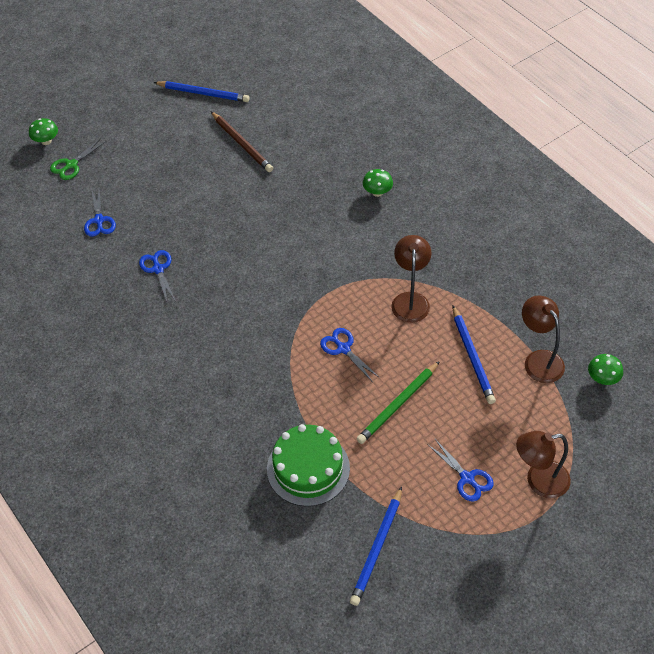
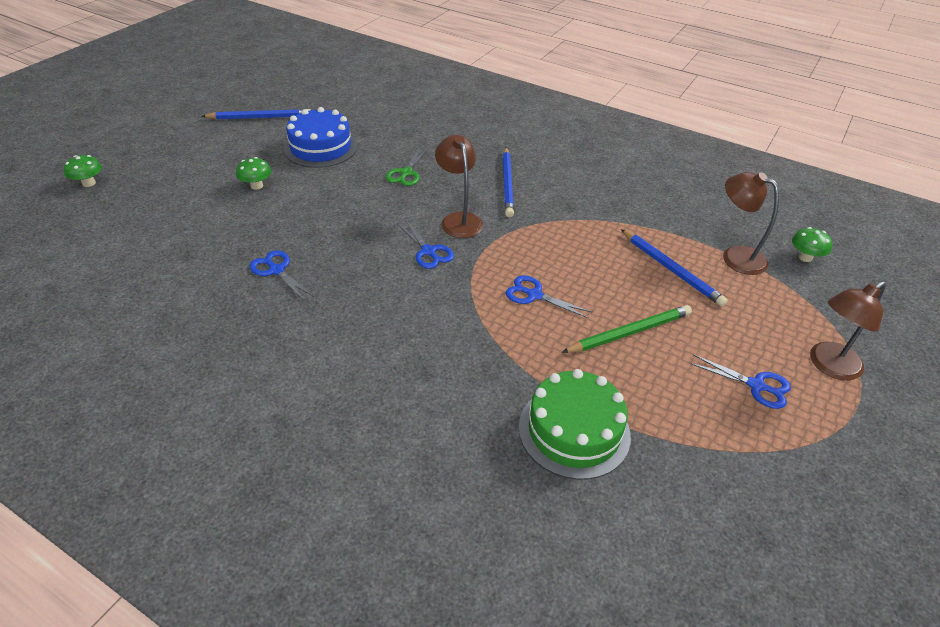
camera: 25 degrees left, 10 degrees down
green scissors [50,138,106,180] -> green scissors moved to [386,148,428,186]
blue scissors [84,187,116,237] -> blue scissors moved to [397,219,454,269]
brown pencil [211,112,273,172] -> blue cake [284,107,358,168]
blue pencil [350,486,402,606] -> blue pencil moved to [502,148,514,217]
green pencil [357,361,440,444] -> green pencil turned 135 degrees counterclockwise [561,305,692,353]
green mushroom [363,169,393,197] -> green mushroom moved to [236,157,271,190]
brown lamp [391,235,431,323] -> brown lamp moved to [435,135,483,238]

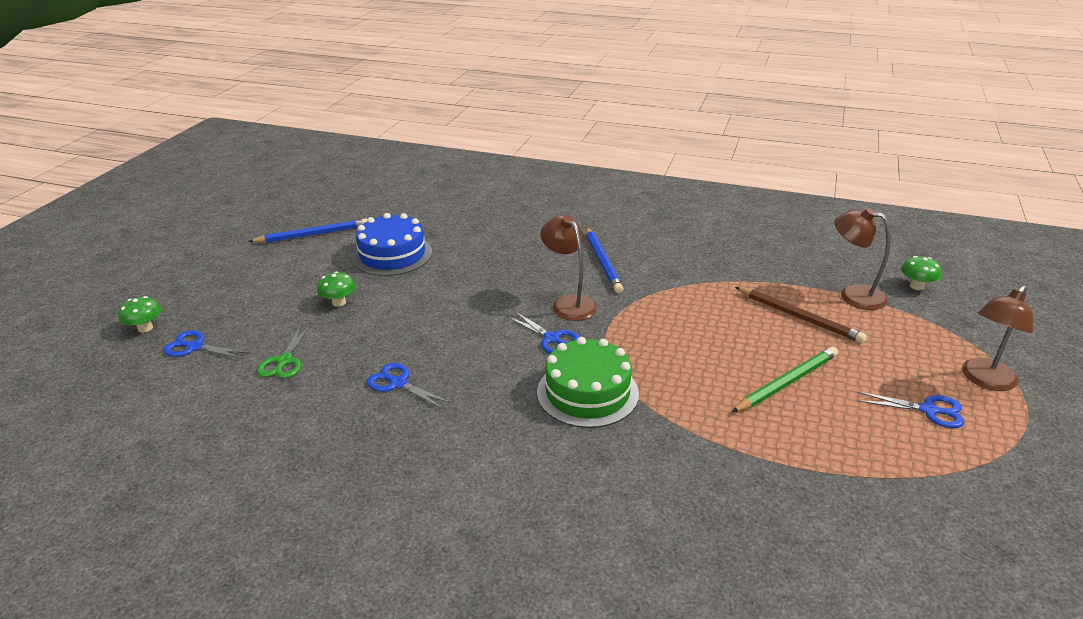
camera: 10 degrees left, 10 degrees down
green scissors [386,148,428,186] -> green scissors moved to [257,324,311,378]
blue scissors [506,275,593,319] -> blue scissors moved to [163,330,250,359]
green cake [519,369,631,480] -> green cake moved to [537,337,639,428]
blue pencil [621,229,728,307] -> brown pencil [735,287,867,343]

